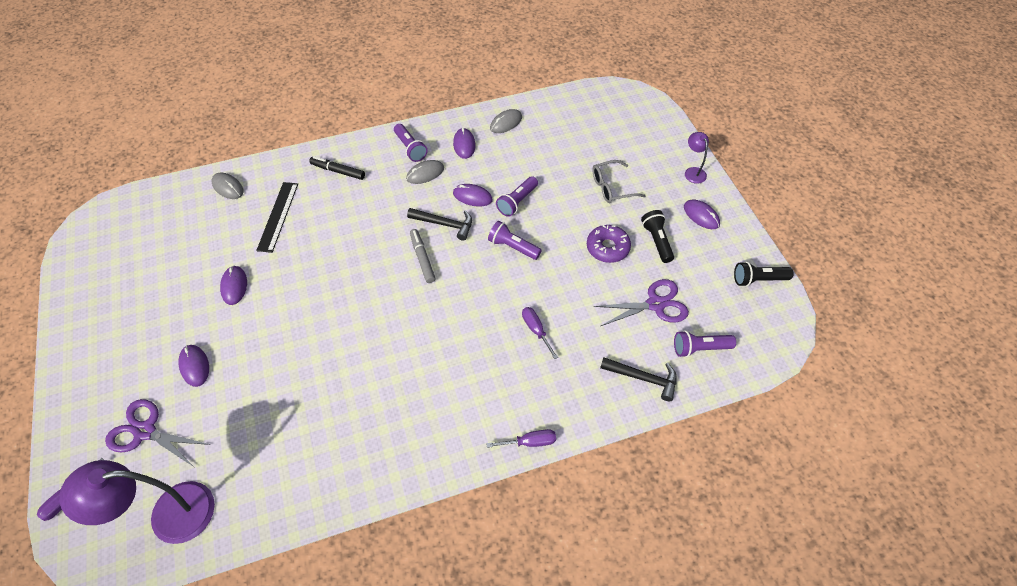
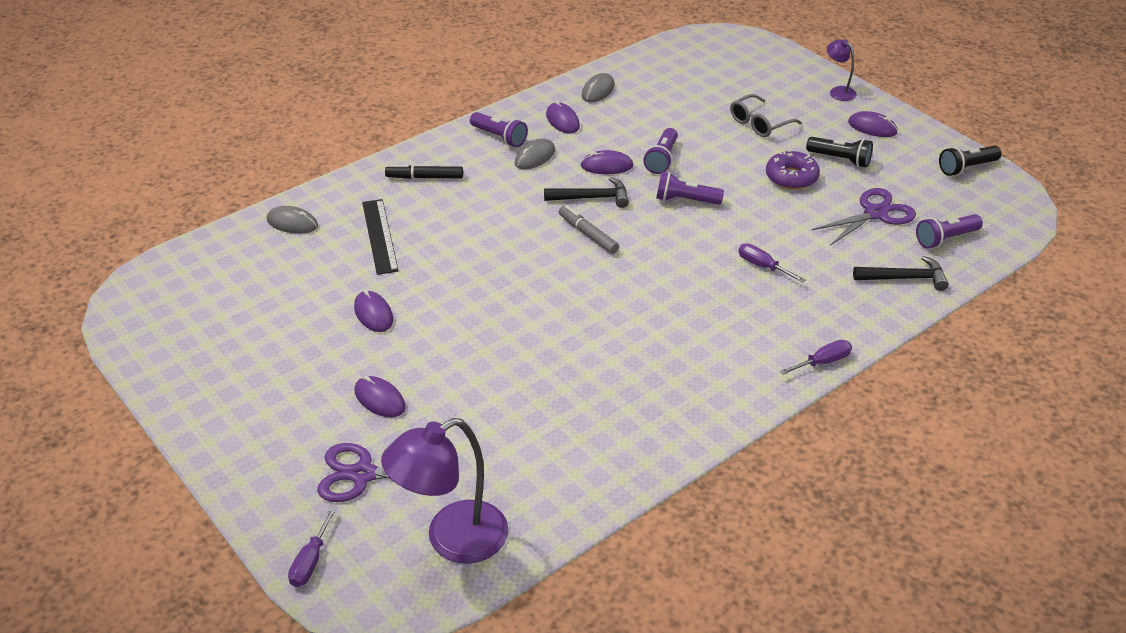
camera: 20 degrees left, 15 degrees down
black flashlight [641,210,674,263] -> black flashlight turned 150 degrees clockwise [806,137,873,168]

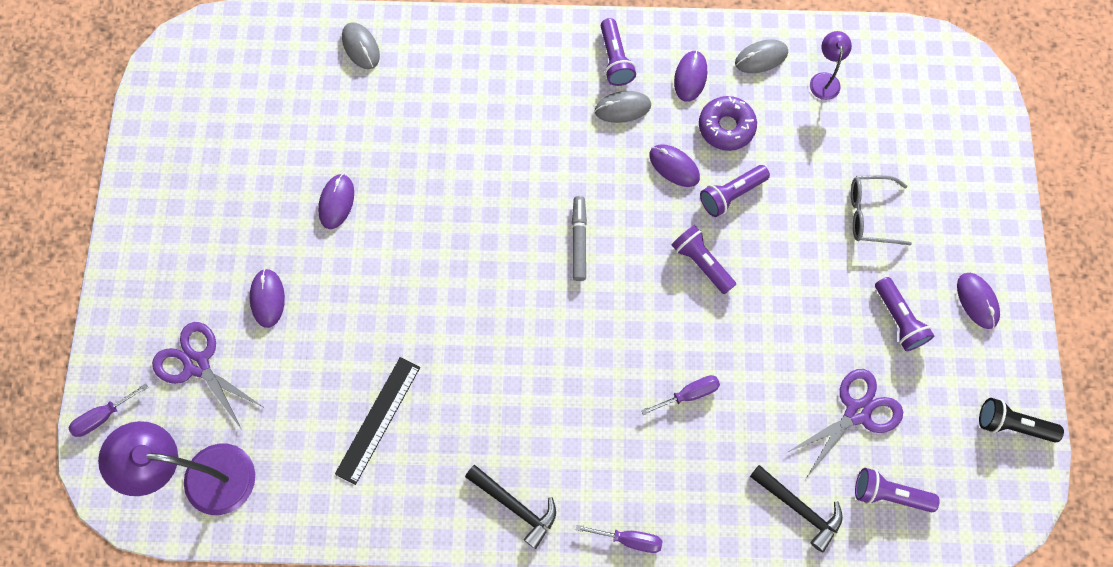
camera: 40 degrees right, 30 degrees up
black ruler [362,199,399,275] -> black ruler moved to [335,357,420,485]
black marker [385,164,463,179] -> none
black hammer [544,177,629,208] -> black hammer moved to [465,465,556,549]
purple screwdriver [738,243,806,283] -> purple screwdriver turned 75 degrees clockwise [641,375,720,415]
purple donut [766,150,820,190] -> purple donut moved to [699,96,757,151]
black flashlight [806,137,873,168] -> purple flashlight [875,277,934,351]
purple scissors [812,188,916,246] -> purple scissors turned 45 degrees counterclockwise [788,369,903,477]
purple lamp [827,39,857,101] -> purple lamp moved to [810,31,852,100]

